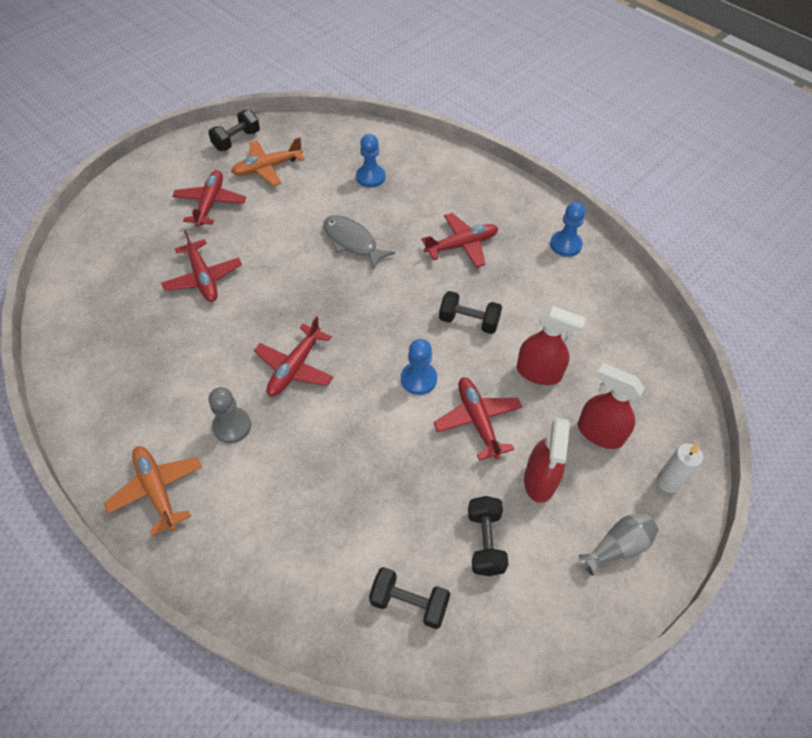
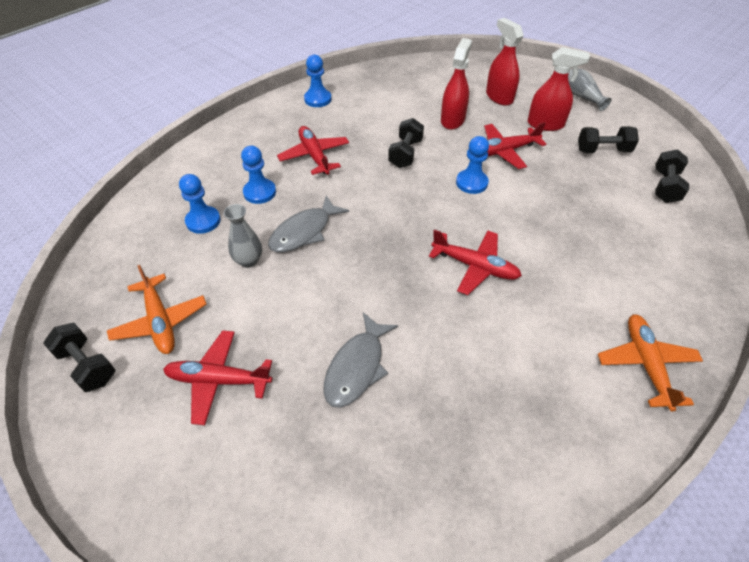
camera: 90 degrees left, 5 degrees down
orange plane [104,446,202,536] -> orange plane turned 120 degrees clockwise [598,314,703,412]
red plane [161,230,242,302] -> grey fish [324,312,398,408]
grey pawn [208,387,251,443] -> none
red spray bottle [578,363,645,449] -> red spray bottle turned 120 degrees clockwise [486,18,524,106]
white candle [657,443,703,493] -> none
none -> grey vase [224,204,262,268]
none -> blue pawn [241,146,276,204]

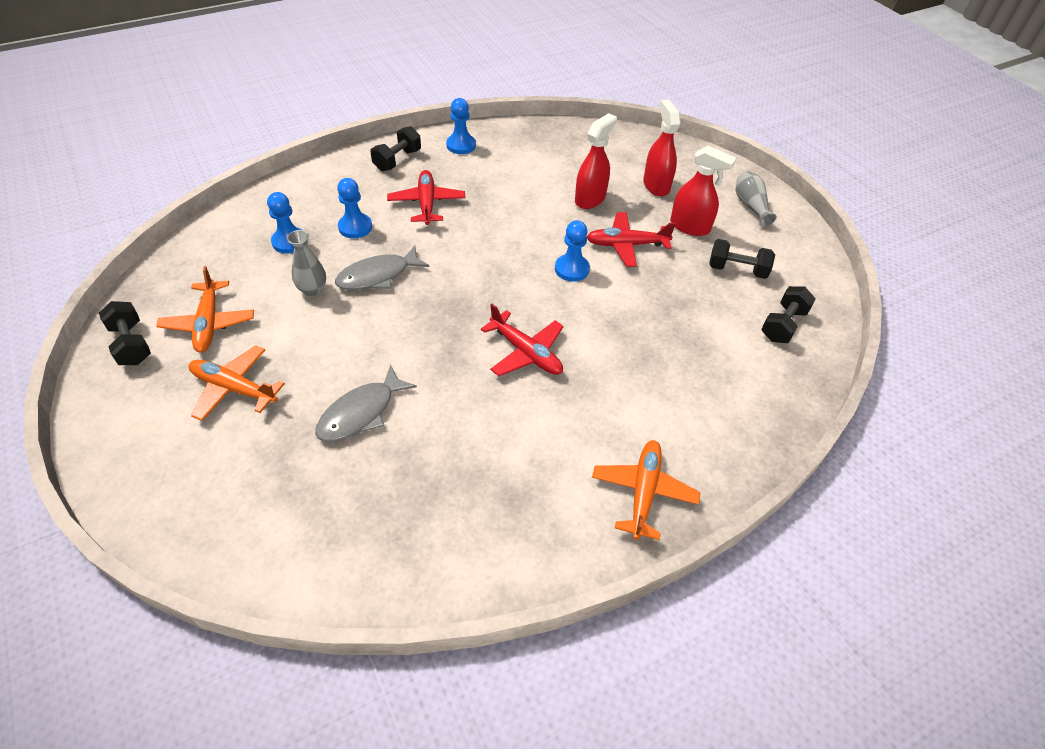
camera: 15 degrees right, 0 degrees up
red plane [163,330,272,425] -> orange plane [189,345,285,421]
black dumbbell [388,118,424,168] -> black dumbbell moved to [370,126,421,171]

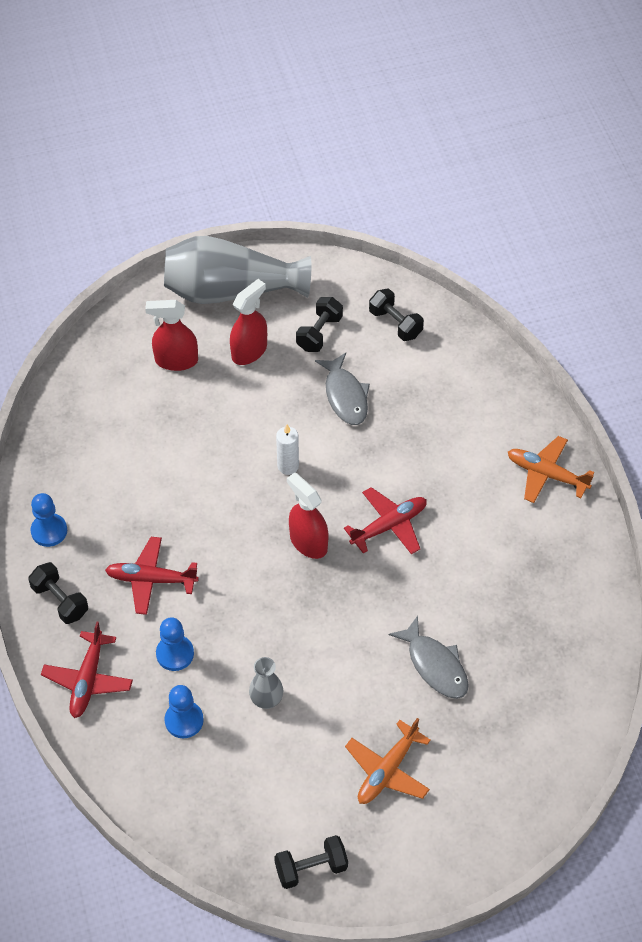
camera: 75 degrees left, 5 degrees up
orange plane [156,266,254,353] -> none
grey fish [335,246,430,290] -> grey fish moved to [315,353,370,425]
blue pawn [555,220,590,282] -> white candle [276,424,299,475]
red spray bottle [575,113,617,209] -> red spray bottle moved to [287,473,329,559]
red plane [587,212,676,267] -> red plane moved to [41,622,133,718]
grey vase [736,172,777,227] -> grey vase [164,236,311,304], size x2.30

